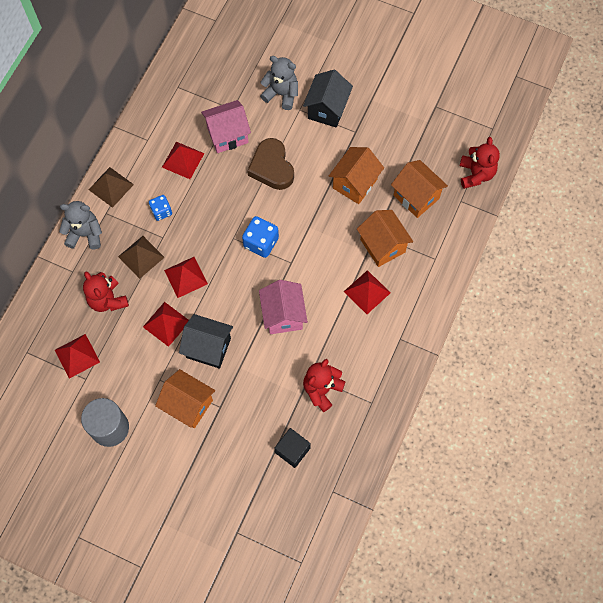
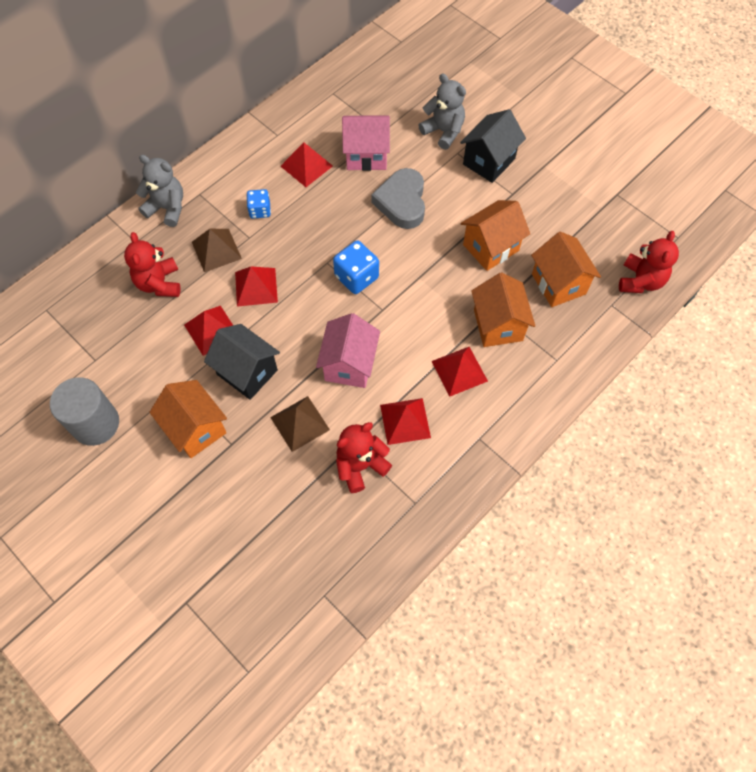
camera: 20 degrees right, 5 degrees down
red pyramid [55,334,100,379] -> red pyramid moved to [380,398,431,445]
brown pyramid [89,167,134,208] -> brown pyramid moved to [270,396,330,452]
brown heart [247,138,294,190] -> grey heart [371,168,425,229]
black cube [274,428,311,468] -> none

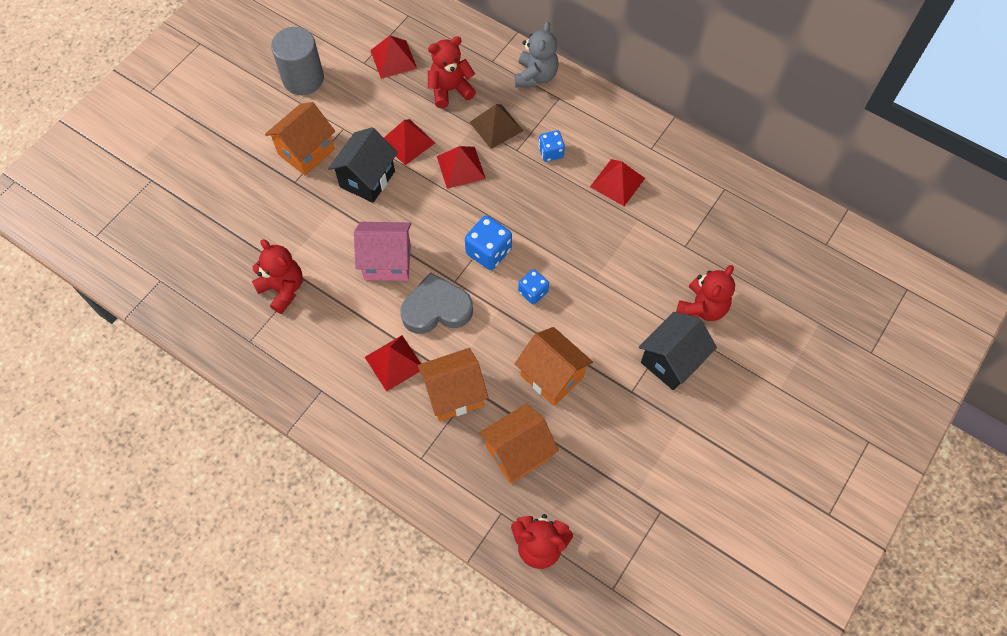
camera: 80 degrees right, 0 degrees up
brown pyramid [270,396,330,452] -> none
pink house [342,115,390,171] -> none
grey heart [371,168,425,229] -> grey heart moved to [400,272,473,334]
red pyramid [380,398,431,445] -> red pyramid moved to [370,36,417,79]
grey teddy bear [418,73,466,150] -> red teddy bear [676,265,735,321]
black house [460,109,526,183] -> black house turned 75 degrees counterclockwise [639,312,717,390]
none -> blue dice [518,269,549,305]

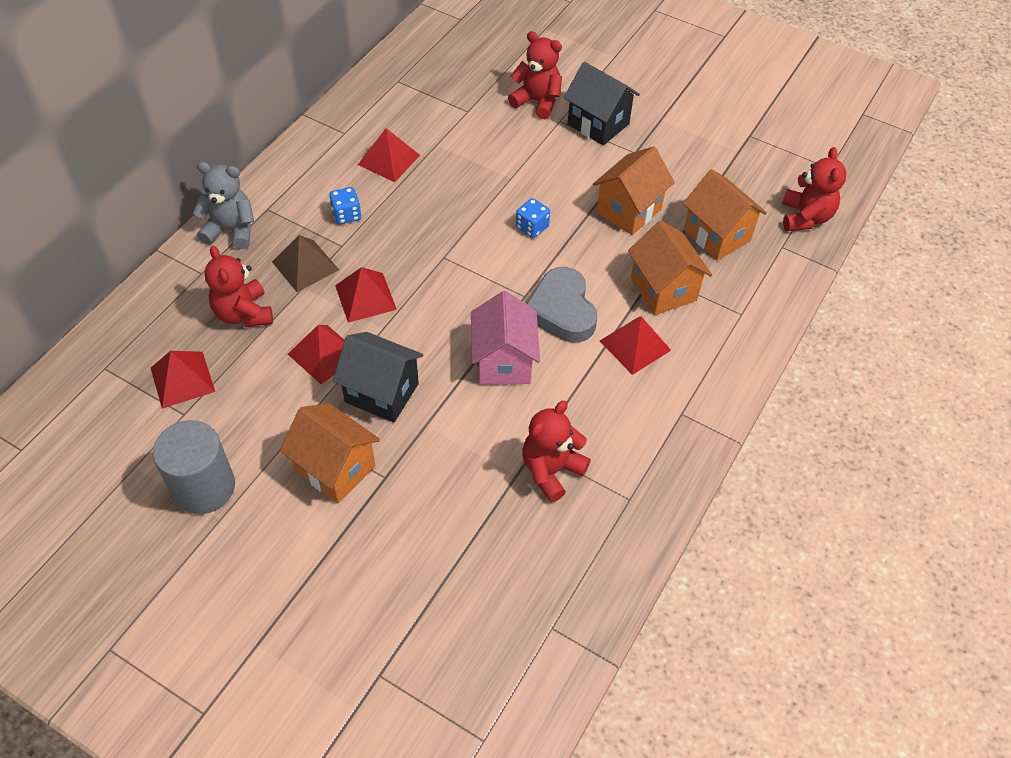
camera: 95 degrees left, 10 degrees down
blue dice [465,215,512,270] -> none

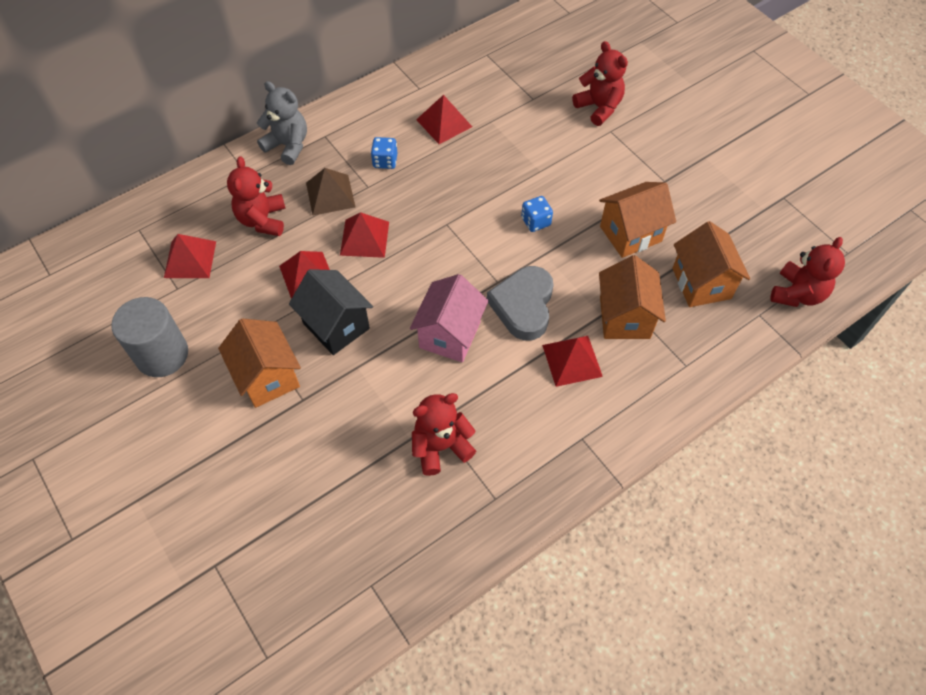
camera: 25 degrees right, 5 degrees up
black house [564,62,640,146] -> none

